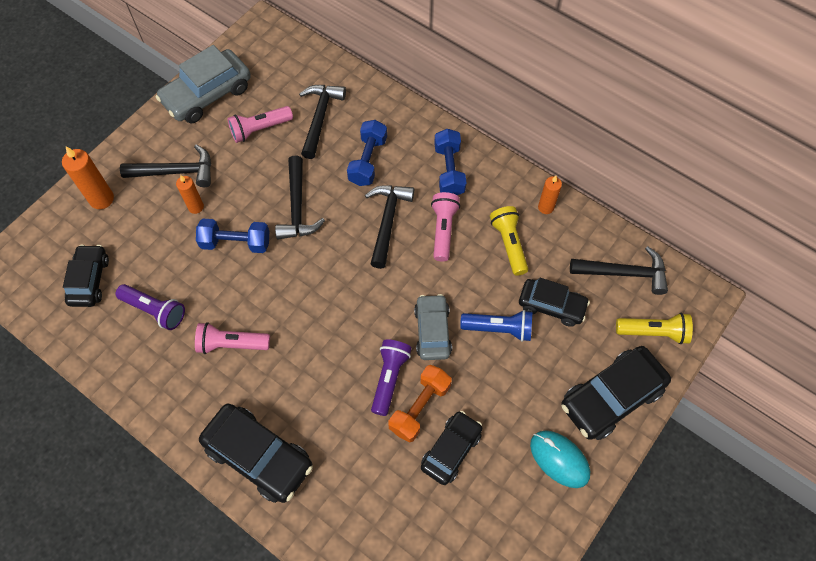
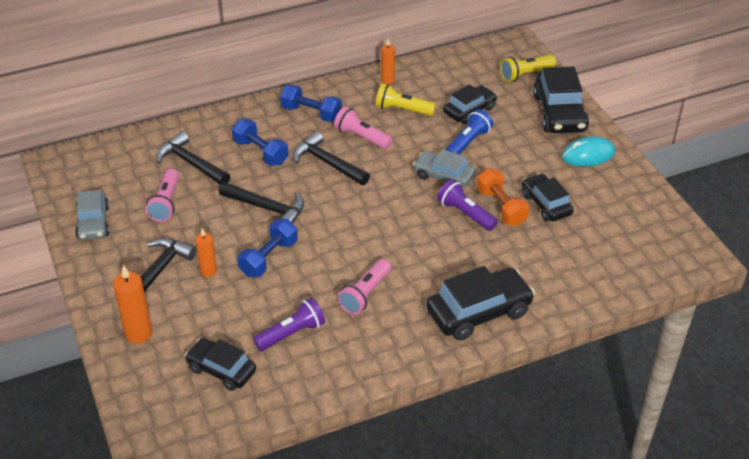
camera: 60 degrees left, 20 degrees down
grey car [156,45,251,123] -> grey car [75,190,109,240], size x0.64
black hammer [570,246,668,295] -> none
yellow flashlight [616,313,693,344] -> yellow flashlight turned 150 degrees counterclockwise [500,55,556,82]

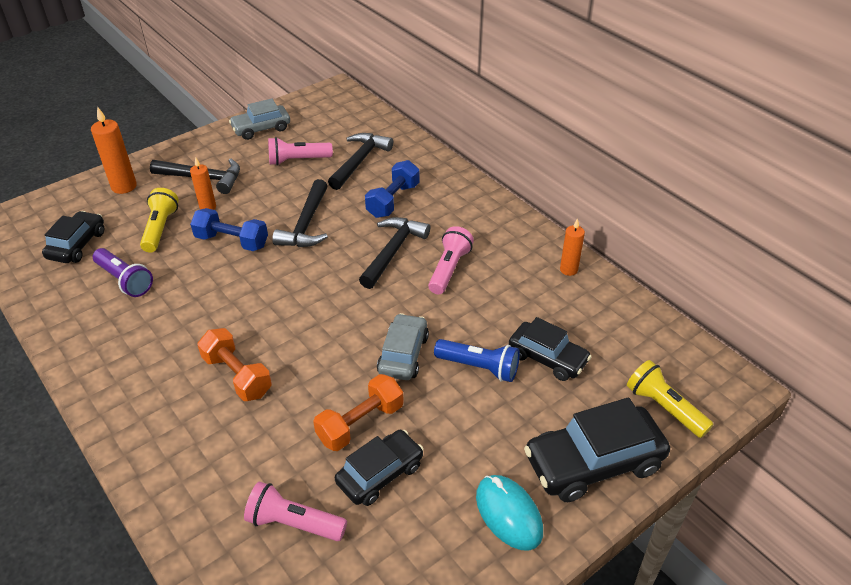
camera: 75 degrees right, 0 degrees up
blue dumbbell [280,84,342,122] -> none
pink flashlight [337,259,391,314] -> pink flashlight moved to [244,482,347,541]
yellow flashlight [375,83,436,116] -> yellow flashlight moved to [140,188,179,253]
black car [426,266,535,341] -> none
purple flashlight [437,179,498,231] -> none
none -> orange dumbbell [197,328,272,401]

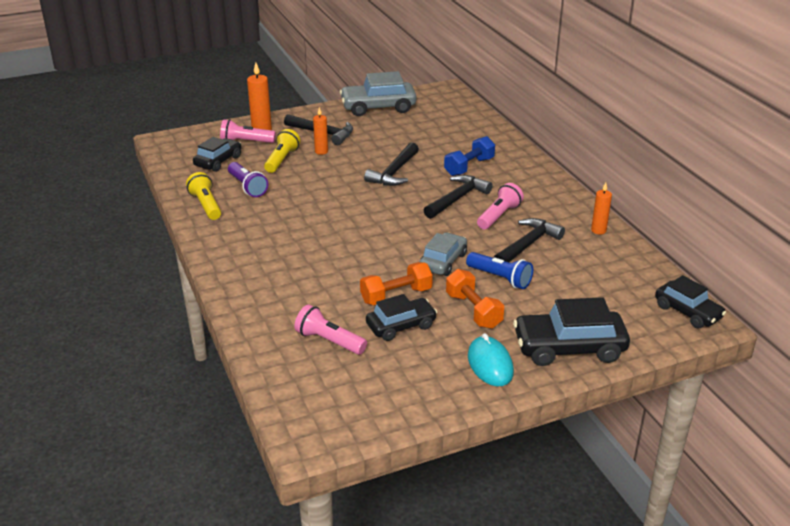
camera: 15 degrees right, 10 degrees down
blue dumbbell [190,208,268,251] -> none
orange dumbbell [197,328,272,401] -> orange dumbbell moved to [446,269,504,329]
grey car [229,99,290,140] -> grey car [339,71,417,116], size x1.55
pink flashlight [268,137,333,166] -> pink flashlight moved to [220,119,276,143]
black hammer [328,133,393,190] -> black hammer moved to [494,218,565,262]
black car [509,317,592,381] -> black car moved to [655,275,726,328]
yellow flashlight [627,360,714,438] -> yellow flashlight moved to [186,172,221,220]

